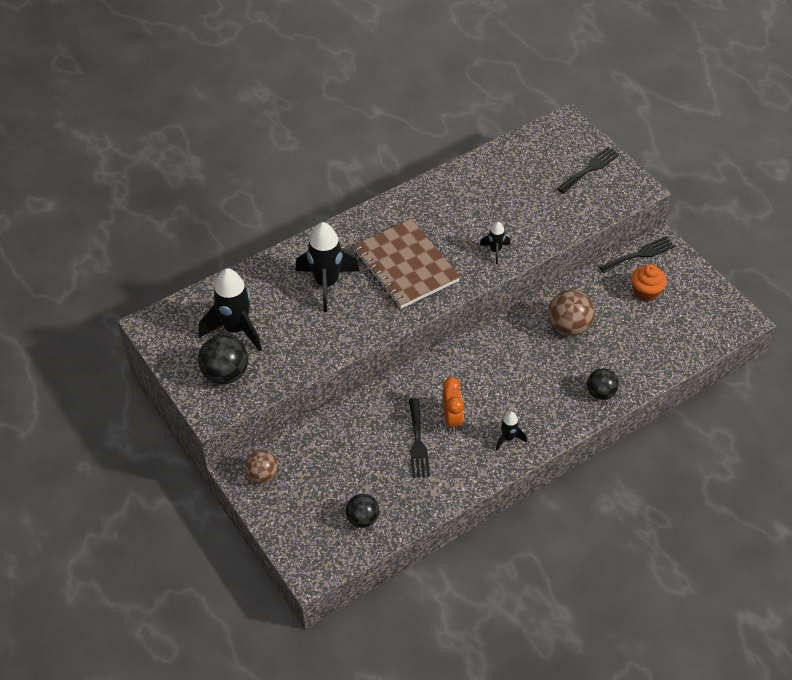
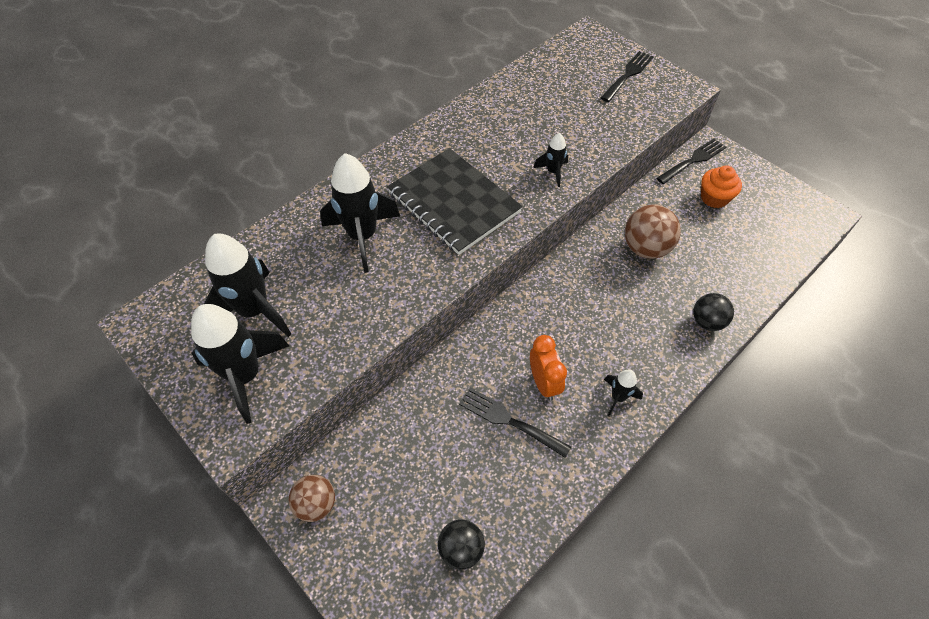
camera: 10 degrees left, 5 degrees up
black ball [198,335,248,384] -> black rocket [191,304,289,424]
brown notebook [353,219,460,309] -> black notebook [387,148,522,255]
black fork [409,398,430,478] -> black fork turned 135 degrees clockwise [459,388,571,458]

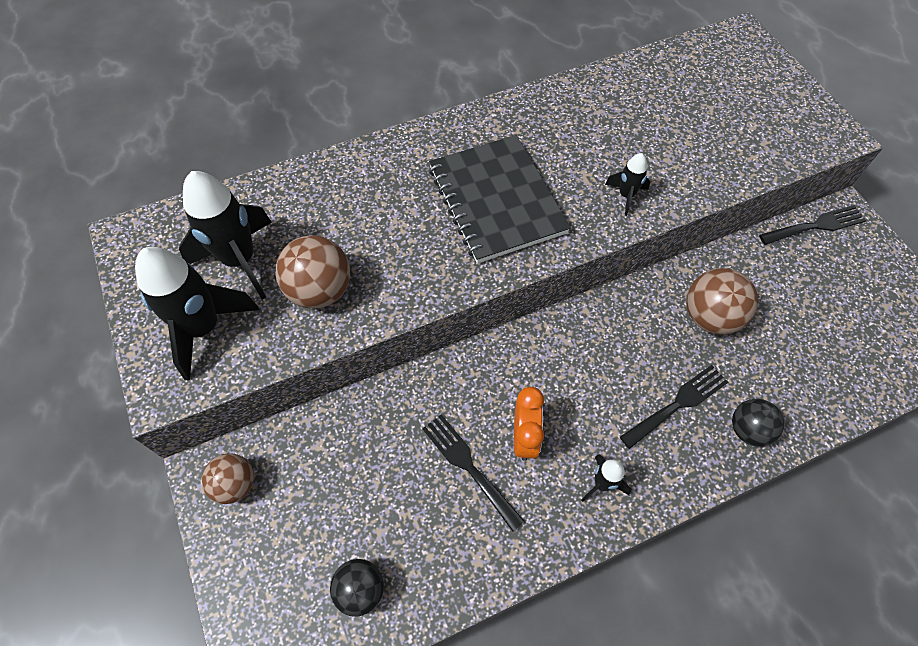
camera: 20 degrees right, 5 degrees up
black rocket [320,153,400,273] -> none
black fork [601,51,653,102] -> black fork moved to [620,365,728,449]
orange cupcake [701,166,742,208] -> none
none -> brown ball [275,235,350,309]

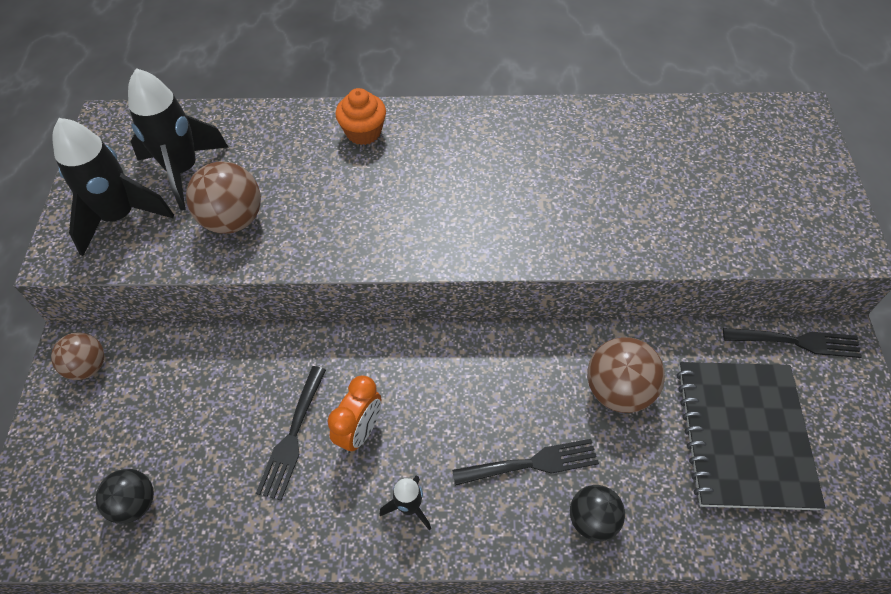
camera: 25 degrees right, 5 degrees down
black fork [423,414,525,531] -> black fork turned 150 degrees counterclockwise [256,366,326,501]
black notebook [429,135,571,263] -> black notebook moved to [677,362,825,510]
black rocket [605,153,650,216] -> none
none -> orange cupcake [335,88,386,145]

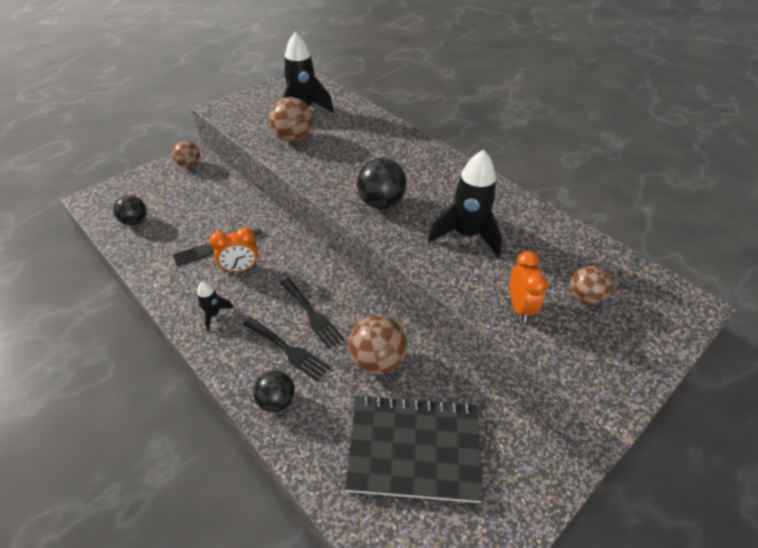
camera: 45 degrees right, 10 degrees down
black rocket [52,118,174,256] -> black rocket moved to [428,150,502,257]
orange cupcake [335,88,386,145] -> none
black notebook [677,362,825,510] -> black notebook turned 45 degrees clockwise [345,394,483,503]
black fork [723,328,862,358] -> black fork moved to [280,278,344,349]
none -> black ball [357,158,407,209]
none -> orange clock [510,251,548,322]
none -> brown ball [570,266,612,305]

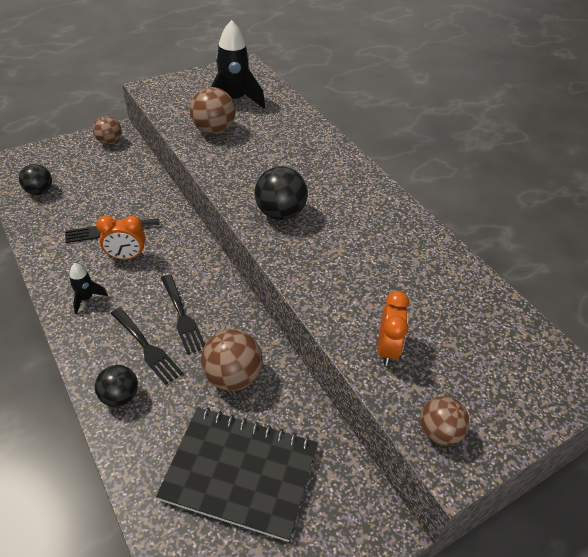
camera: 10 degrees right, 0 degrees up
black rocket [428,150,502,257] -> none
brown ball [570,266,612,305] -> brown ball moved to [420,396,470,445]

